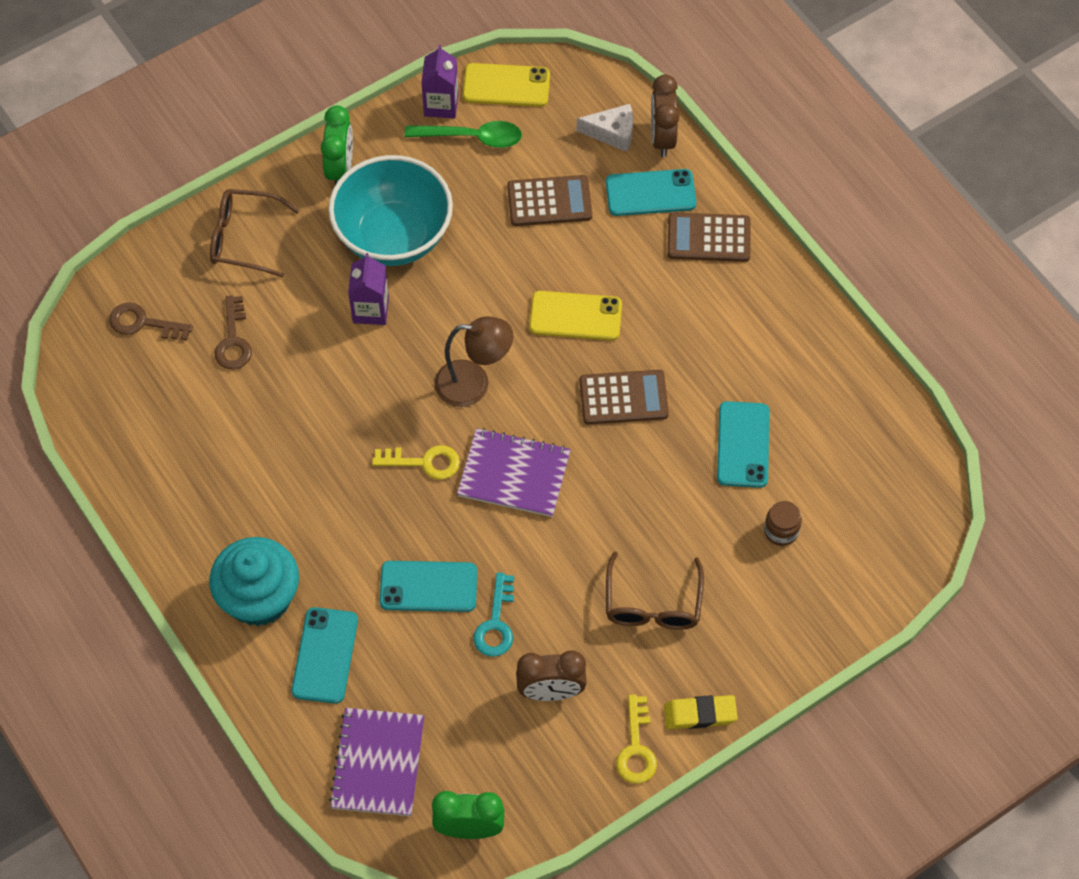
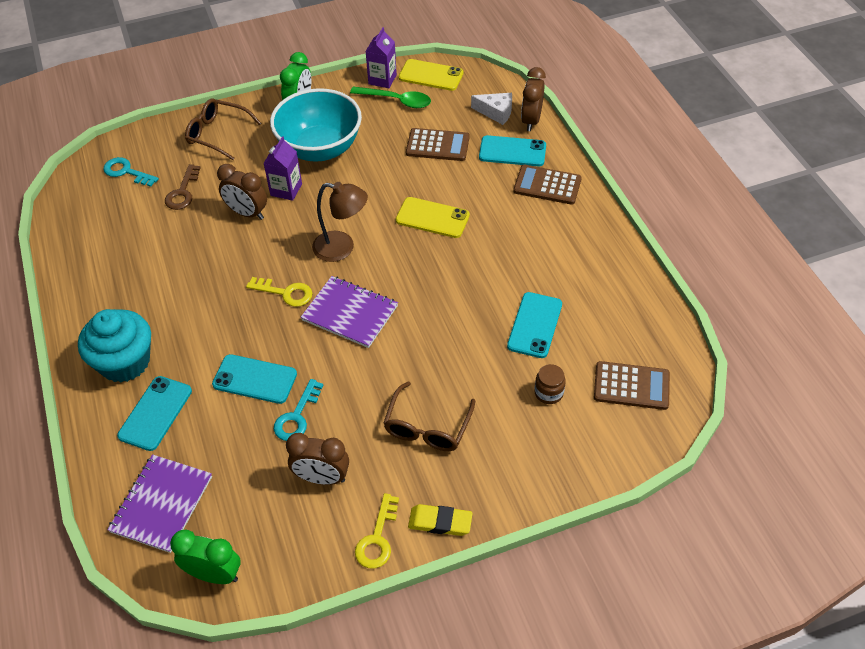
camera: 15 degrees right, 10 degrees down
brown key [109,303,193,340] -> turquoise key [103,157,159,187]
brown calculator [580,370,669,425] -> brown calculator moved to [594,361,670,410]
none -> brown clock [217,164,267,220]

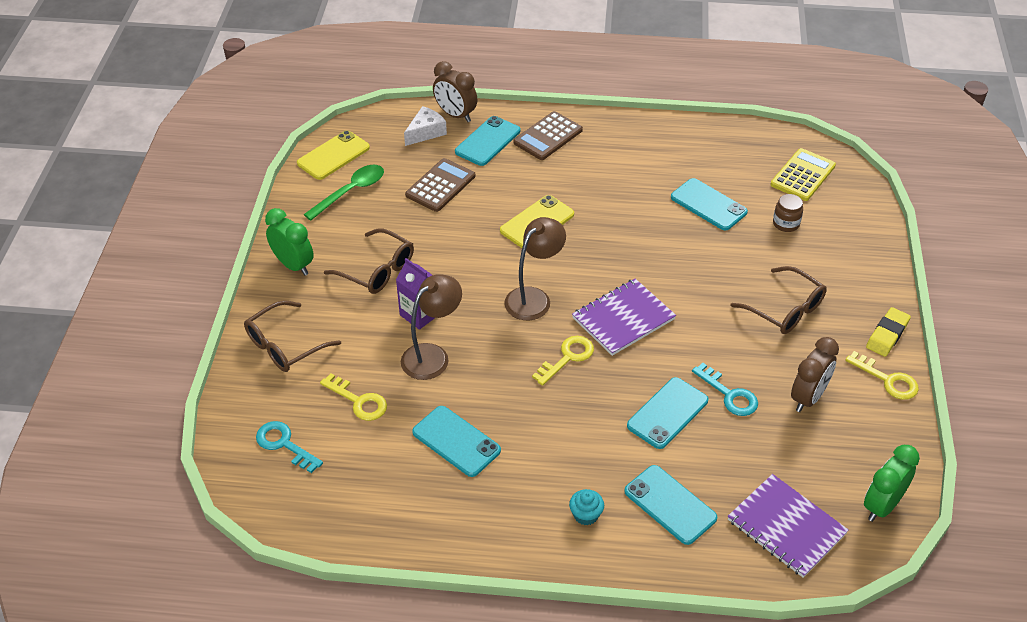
camera: 65 degrees left, 5 degrees down
turquoise cupcake [78,309,151,382] -> turquoise cupcake [569,489,604,525], size x0.42
turquoise key [103,157,159,187] -> turquoise key turned 75 degrees clockwise [256,421,323,473]
brown key [165,164,201,210] -> yellow key [320,373,387,421]
brown clock [217,164,267,220] -> brown lamp [401,274,462,380]
turquoise bowl [270,88,362,162] -> brown glasses [324,228,414,294]
purple carton [365,27,397,88] -> none
brown calculator [594,361,670,410] -> yellow calculator [770,148,836,201]
none -> turquoise phone [412,406,501,477]

